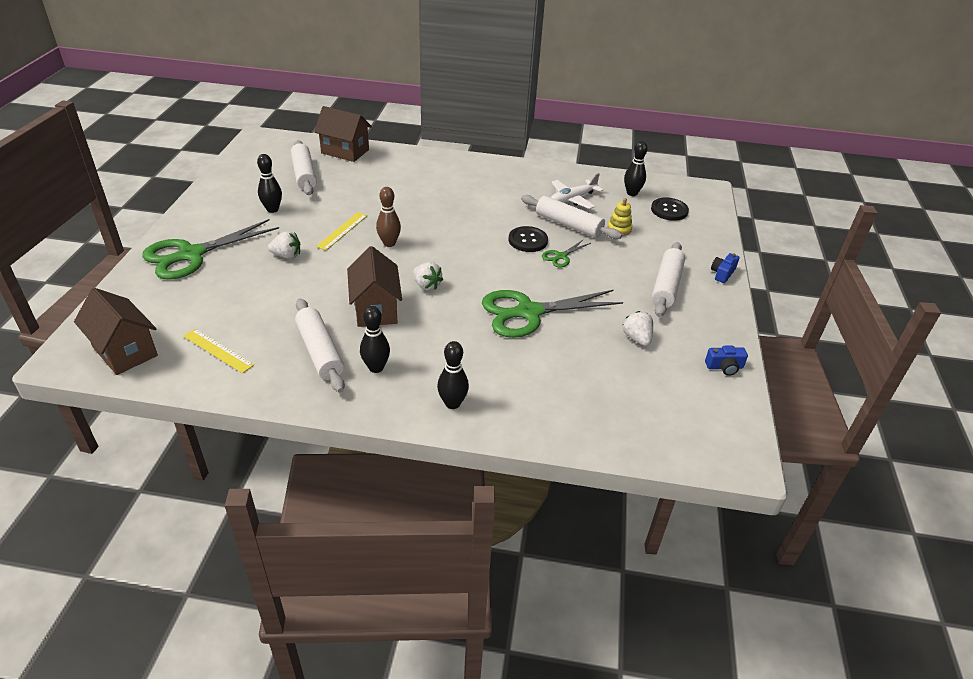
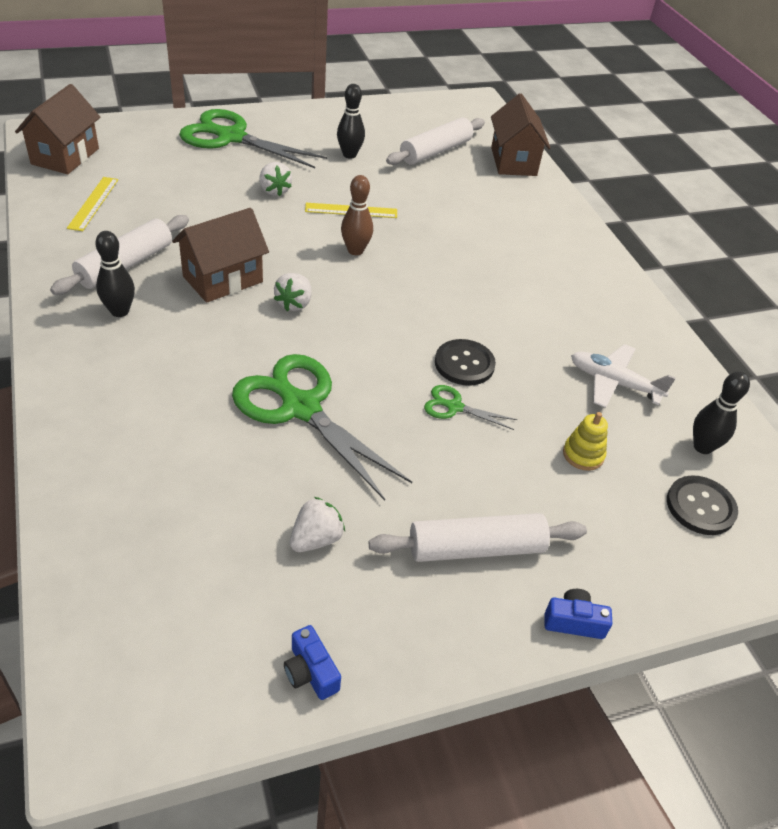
camera: 60 degrees right, 5 degrees up
black bowling pin [437,341,469,409] -> none
white rolling pin [521,195,622,239] -> none

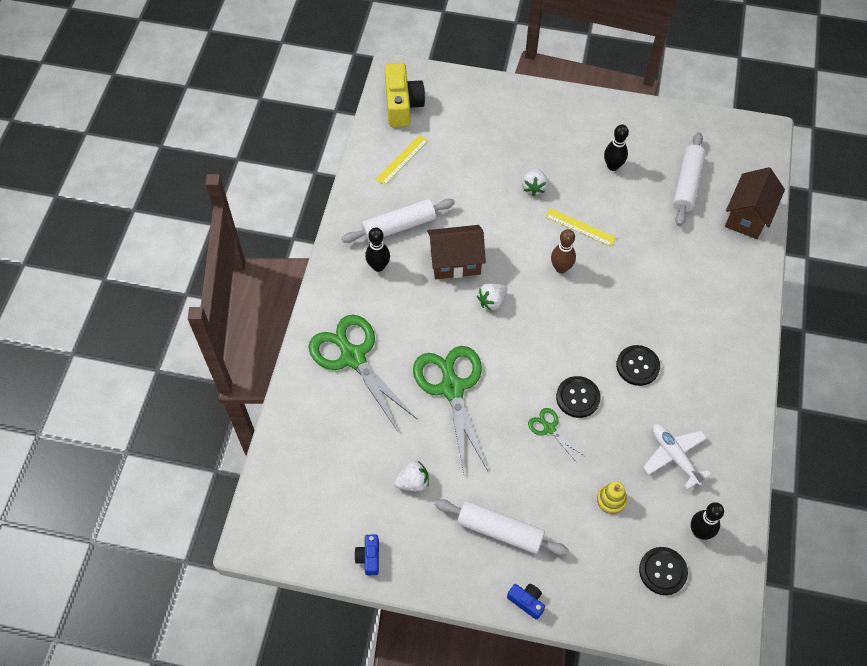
camera: 35 degrees right, 15 degrees up
brown house [15,84,100,174] -> yellow camera [385,63,425,127]
green scissors [179,109,327,168] -> green scissors moved to [308,314,417,432]
white rolling pin [386,117,485,165] -> white rolling pin turned 60 degrees counterclockwise [673,132,706,226]
none -> black button [616,345,660,386]

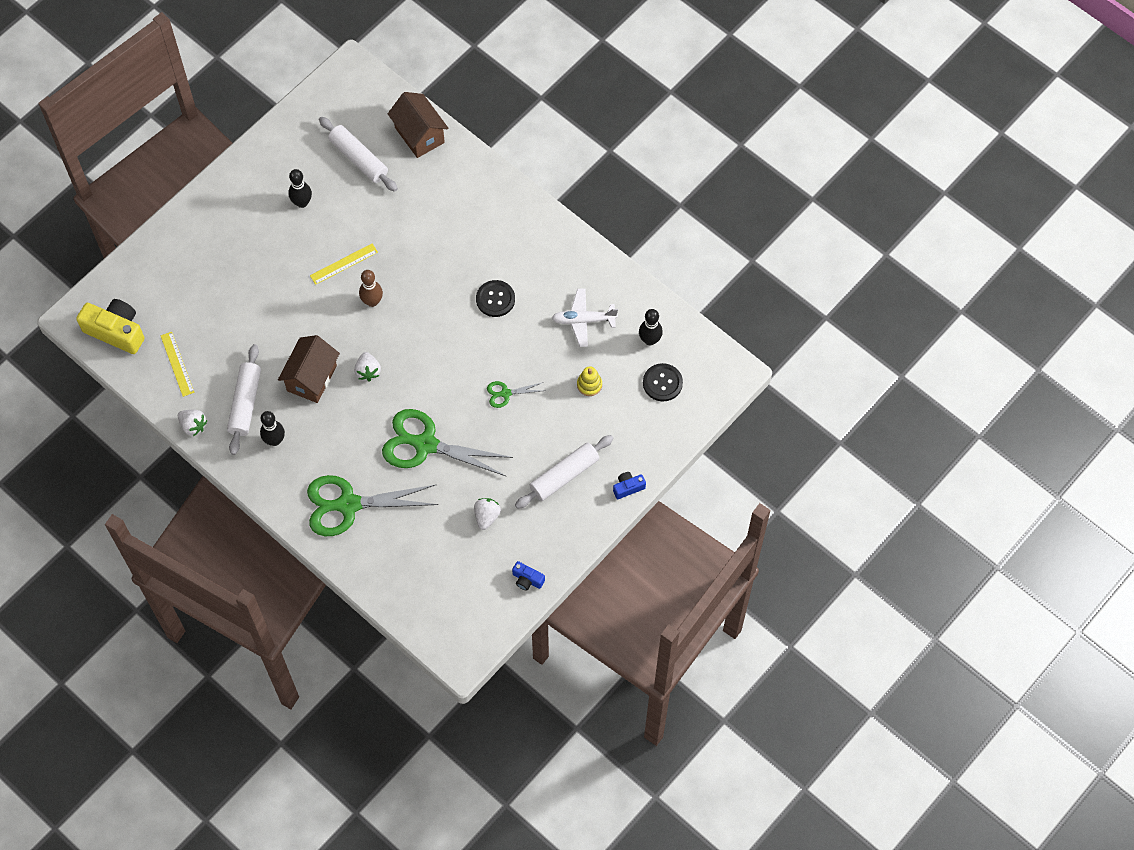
camera: 60 degrees left, 5 degrees up
white strawberry [522,168,548,196] -> white strawberry moved to [178,410,207,437]
black button [556,376,601,418] -> none

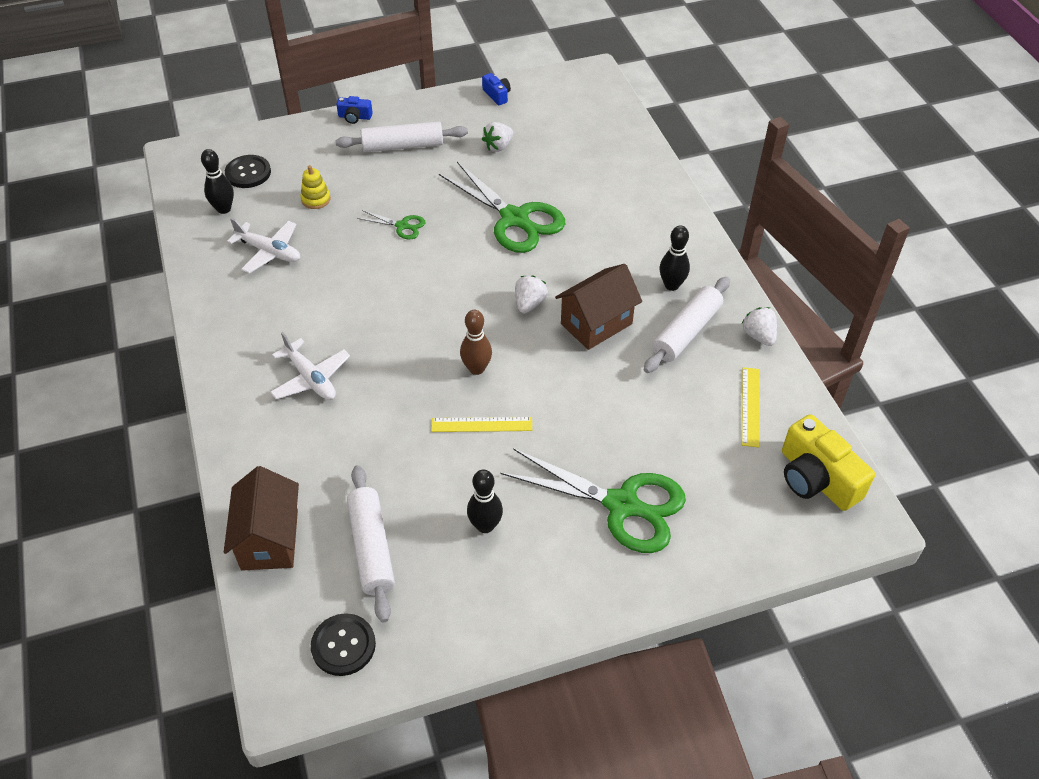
camera: 150 degrees left, 15 degrees down
green scissors [307,475,438,536] -> green scissors moved to [501,448,686,553]
black button [476,280,515,317] -> black button moved to [311,613,376,676]
none -> white plane [270,332,350,400]

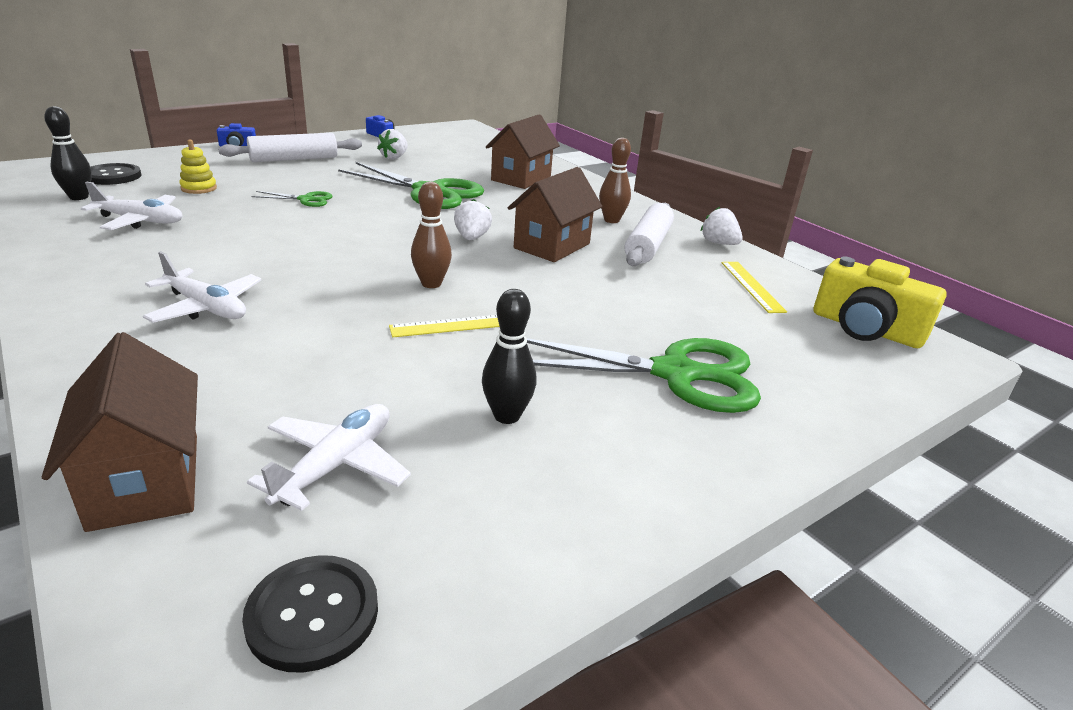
camera: 20 degrees left, 20 degrees down
white rolling pin [347,465,395,622] -> white plane [247,404,411,511]
black bowling pin [660,225,690,291] -> brown bowling pin [599,138,631,223]
none -> brown house [486,115,560,189]

